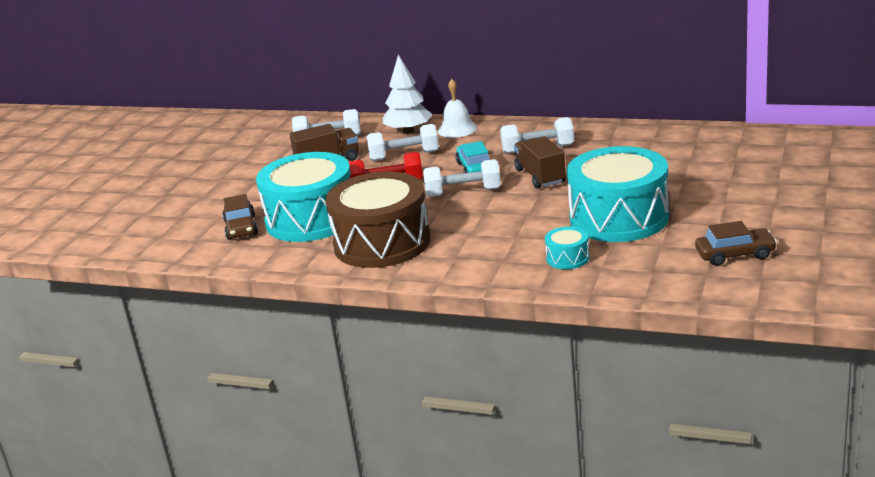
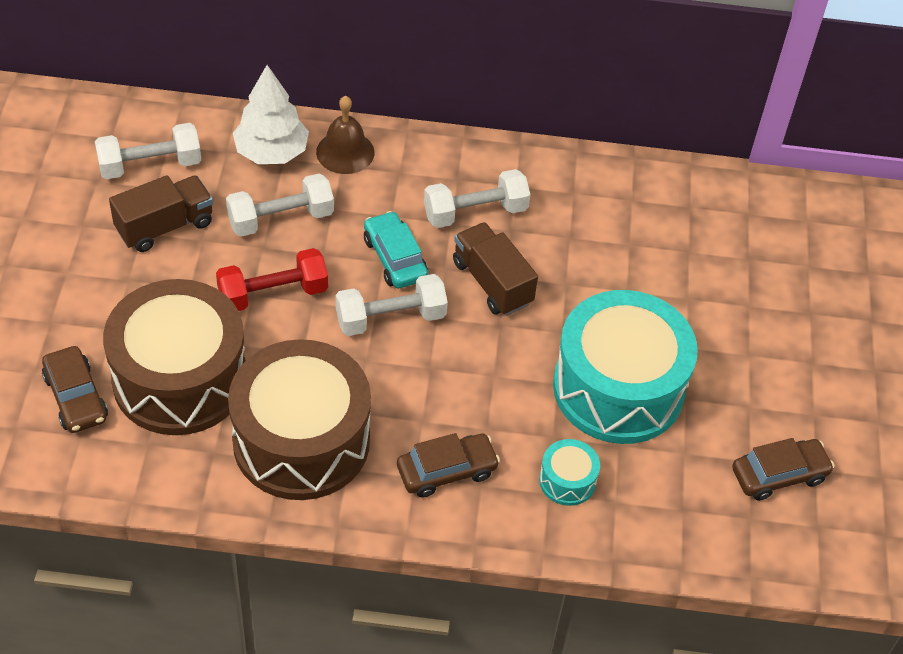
camera: 20 degrees left, 25 degrees up
turquoise drum [256,152,351,242] -> brown drum [103,279,246,435]
white bell [438,79,477,138] -> brown bell [316,96,375,174]
none -> brown car [397,433,500,498]

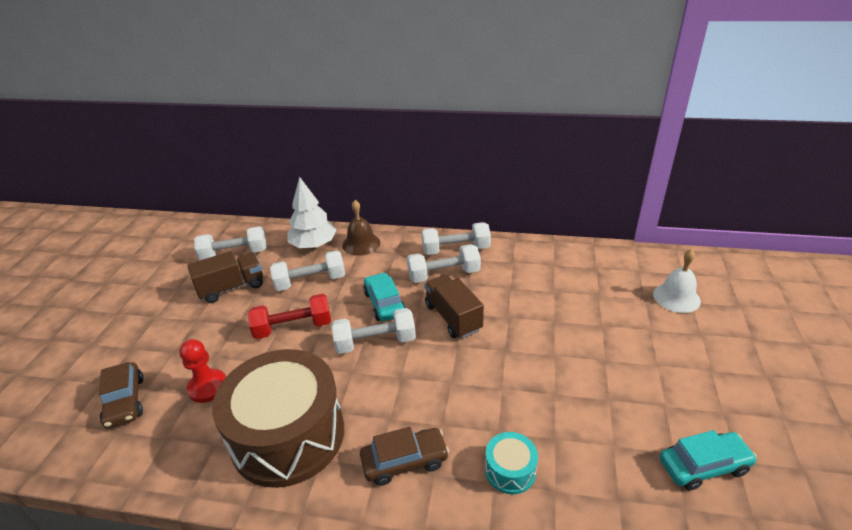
camera: 10 degrees right, 15 degrees down
brown drum [103,279,246,435] -> red pawn [179,339,226,403]
turquoise drum [553,290,698,444] -> none
brown car [732,438,834,501] -> turquoise car [660,430,757,491]
none -> white dumbbell [421,222,491,255]
none -> white bell [653,249,701,313]

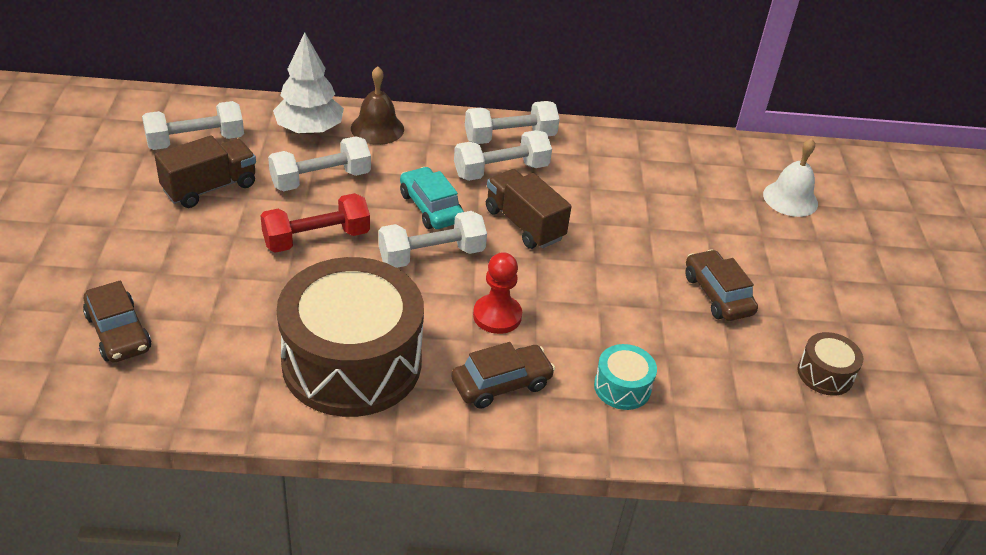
camera: 15 degrees left, 5 degrees up
red pawn [179,339,226,403] -> red pawn moved to [473,252,522,334]
turquoise car [660,430,757,491] -> brown drum [798,332,863,396]
none -> brown car [685,249,758,321]

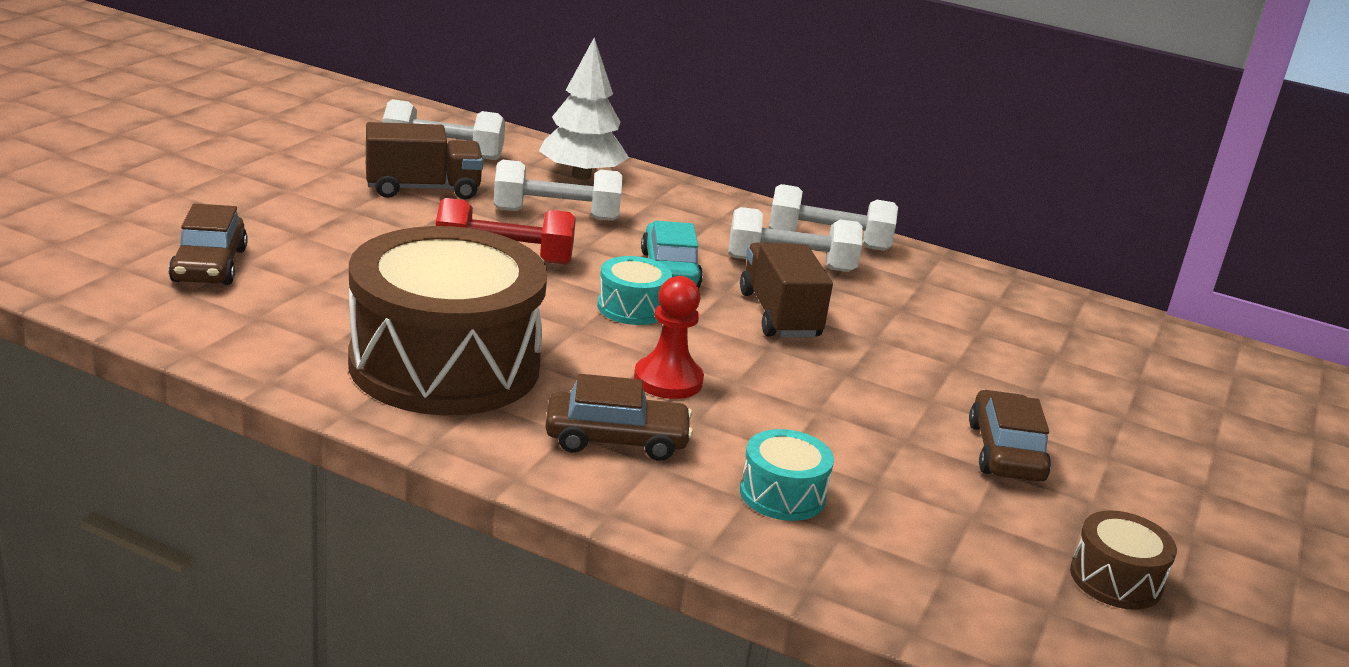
camera: 25 degrees right, 15 degrees down
brown bell [351,66,404,145] -> none
white dumbbell [378,211,487,268] -> turquoise drum [597,256,672,325]
white bell [763,138,818,217] -> none

